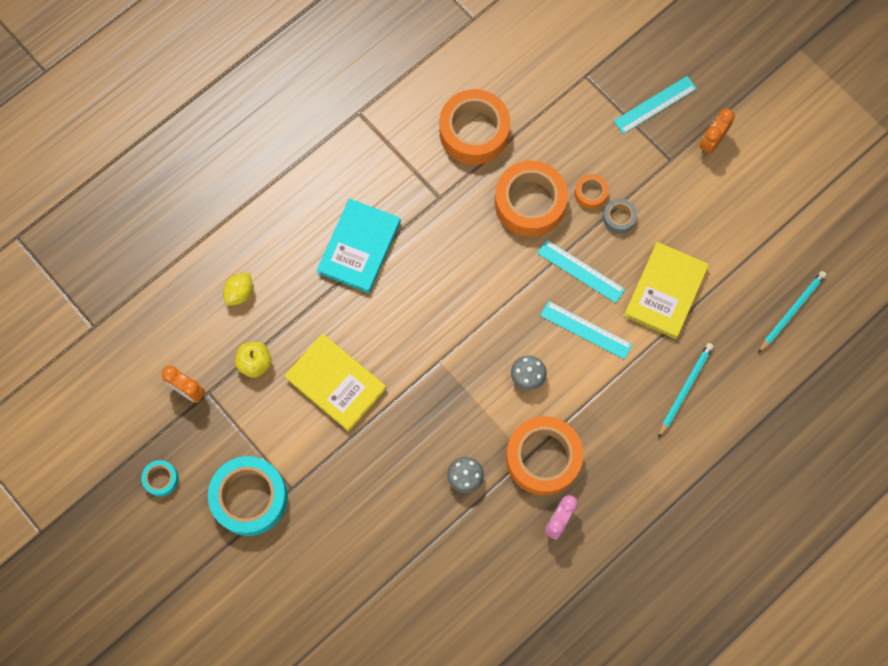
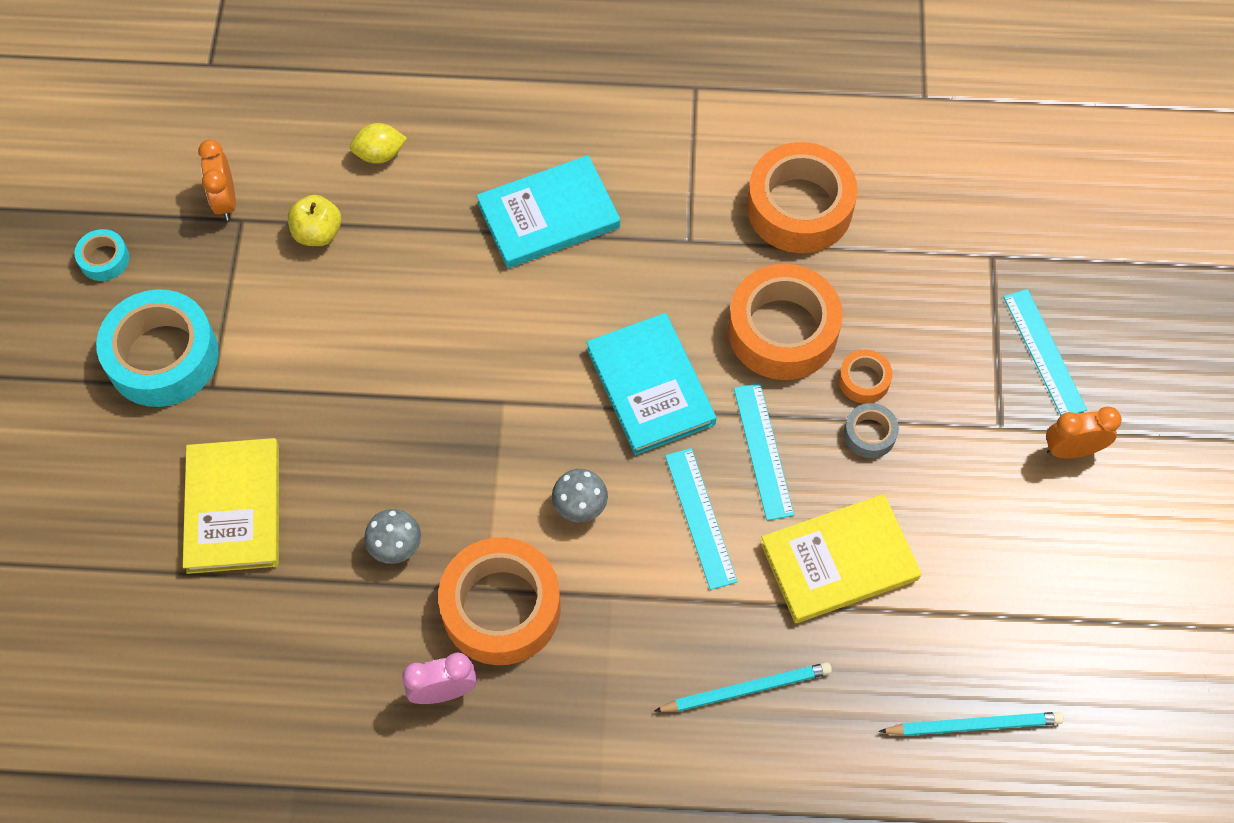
camera: 45 degrees right, 10 degrees down
yellow book [284,334,386,431] -> yellow book moved to [183,438,279,574]
turquoise ruler [614,76,697,134] -> turquoise ruler turned 60 degrees clockwise [1003,289,1087,415]
none -> turquoise book [586,313,716,455]

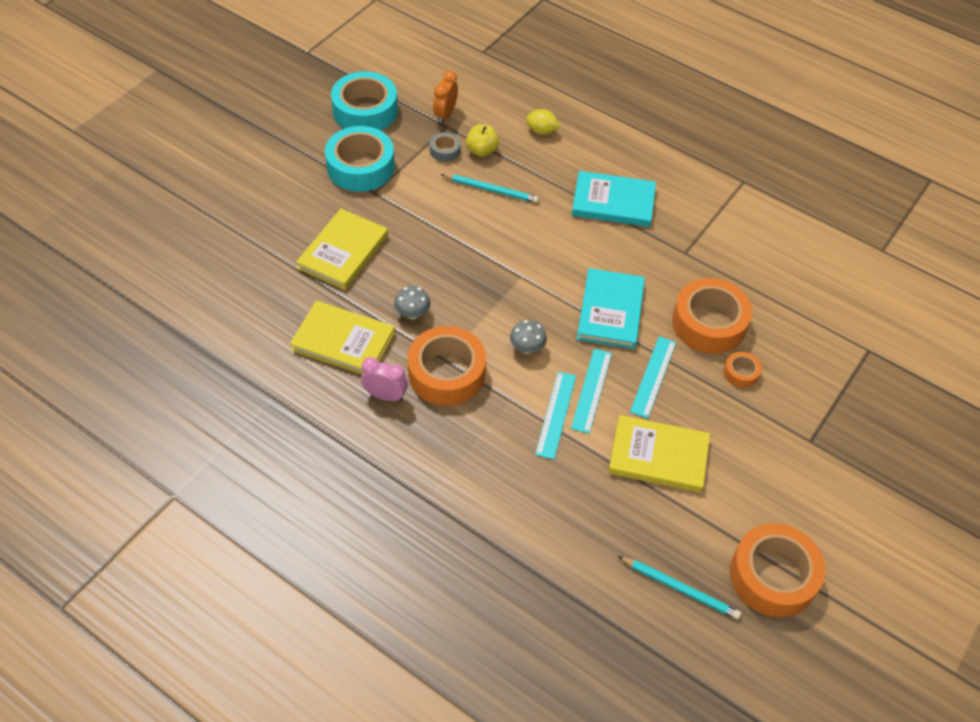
camera: 30 degrees right, 10 degrees down
turquoise tape [74,229,129,281] -> turquoise tape [331,72,398,131], size x2.18
turquoise pencil [654,662,832,712] -> turquoise pencil moved to [441,174,539,203]
orange tape [747,142,858,253] -> orange tape moved to [730,523,825,617]
grey tape [844,403,899,458] -> grey tape moved to [430,132,460,162]
turquoise ruler [1003,289,1087,415] -> turquoise ruler moved to [535,371,576,460]
orange clock [1046,407,1122,458] -> none
none -> yellow book [290,301,395,375]

